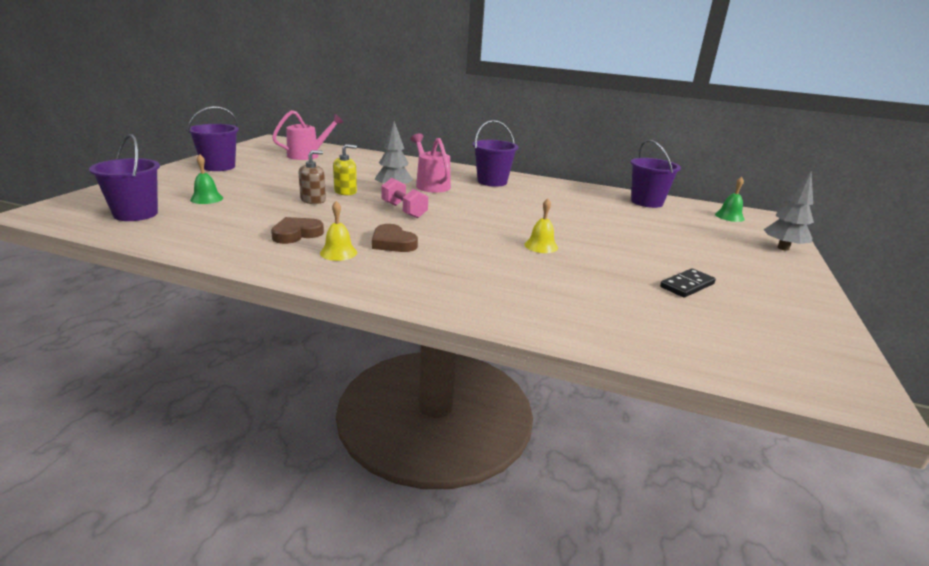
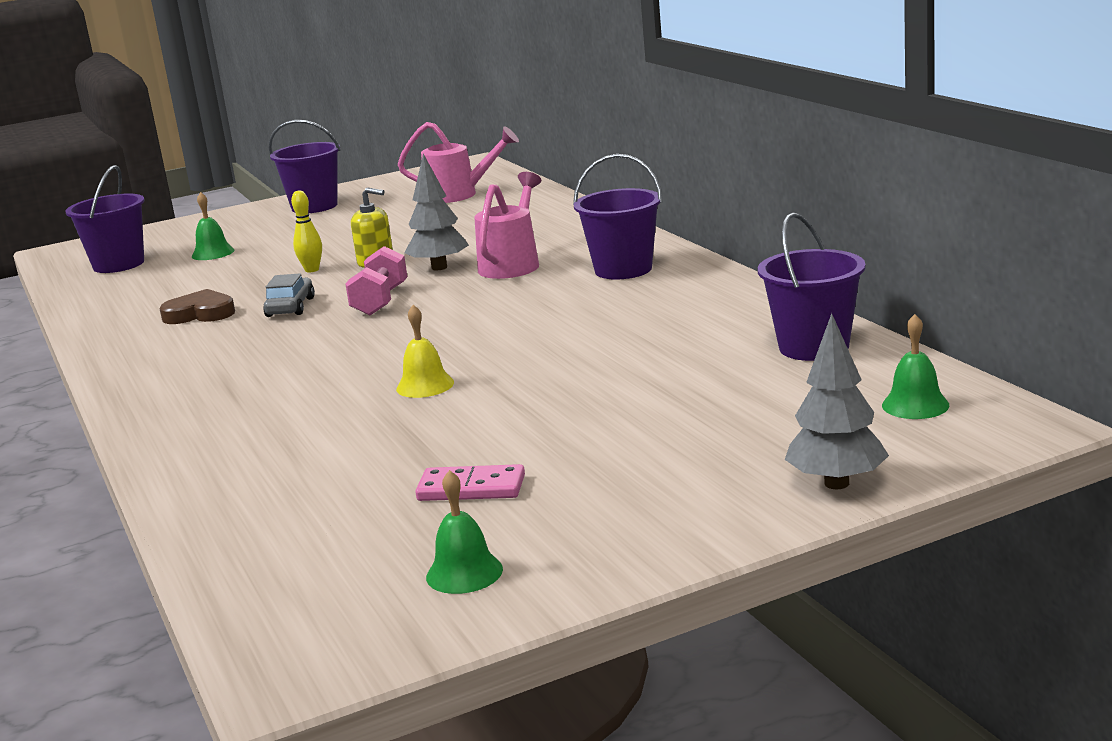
camera: 50 degrees right, 5 degrees down
brown soap dispenser [299,150,326,204] -> yellow bowling pin [291,190,322,272]
yellow bell [320,201,357,261] -> none
brown heart [372,224,418,252] -> none
black domino [660,268,716,298] -> pink domino [415,464,525,501]
none -> grey car [263,273,315,317]
none -> green bell [426,470,503,594]

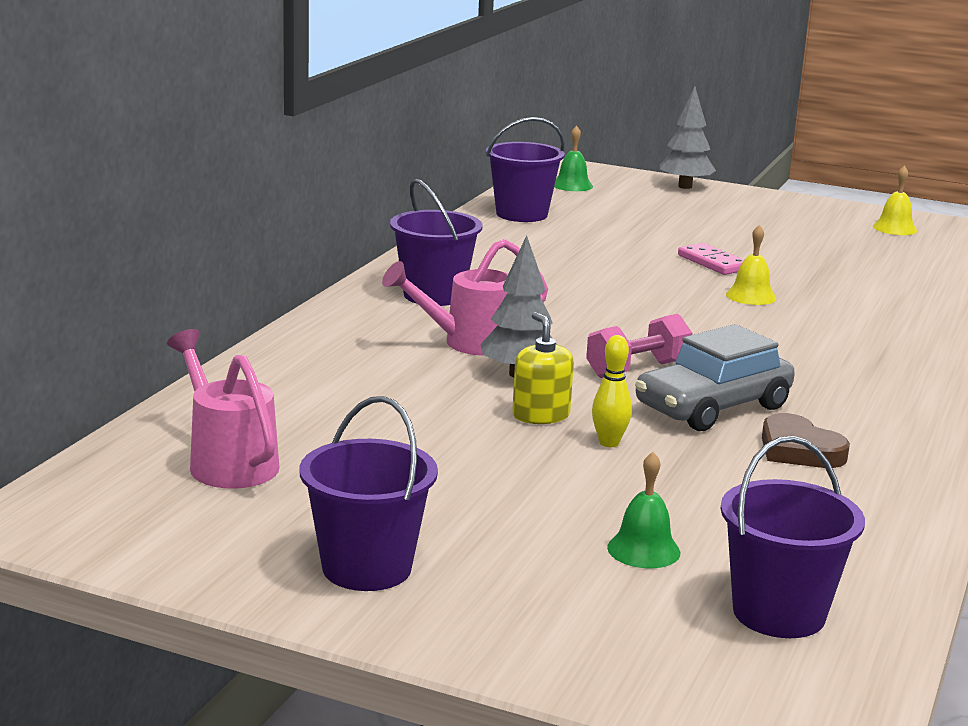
camera: 135 degrees left, 0 degrees up
grey car [263,273,315,317] -> grey car [635,324,795,431], size x1.78
pink domino [415,464,525,501] -> pink domino moved to [678,243,744,275]
green bell [426,470,503,594] -> yellow bell [873,166,917,235]

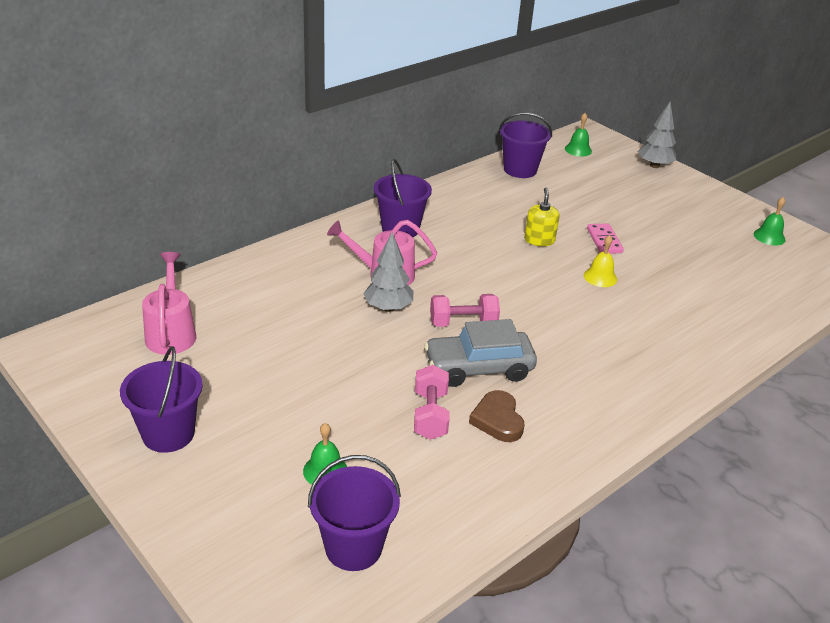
camera: 25 degrees right, 15 degrees up
yellow soap dispenser [512,312,574,424] -> yellow soap dispenser moved to [524,188,560,246]
yellow bowling pin [592,335,632,447] -> none
yellow bell [873,166,917,235] -> green bell [754,197,785,245]
none -> pink dumbbell [414,365,450,440]

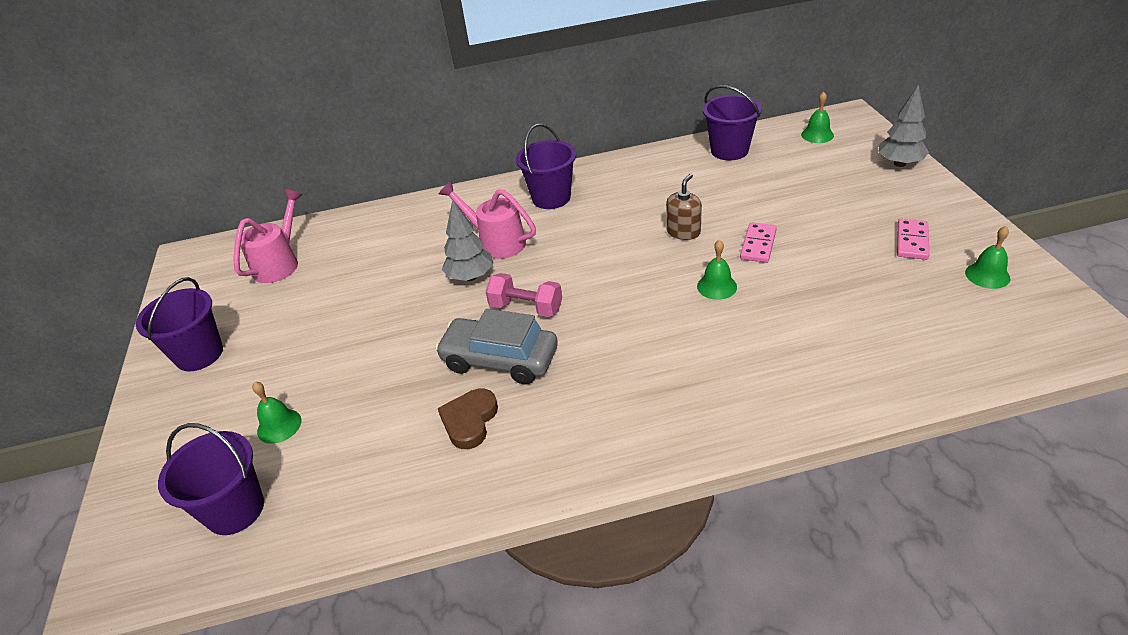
camera: 35 degrees right, 5 degrees up
pink dumbbell [414,365,450,440] -> none
yellow soap dispenser [524,188,560,246] -> brown soap dispenser [666,174,702,240]
yellow bell [584,235,617,287] -> green bell [697,240,737,300]
none -> pink domino [897,219,929,260]

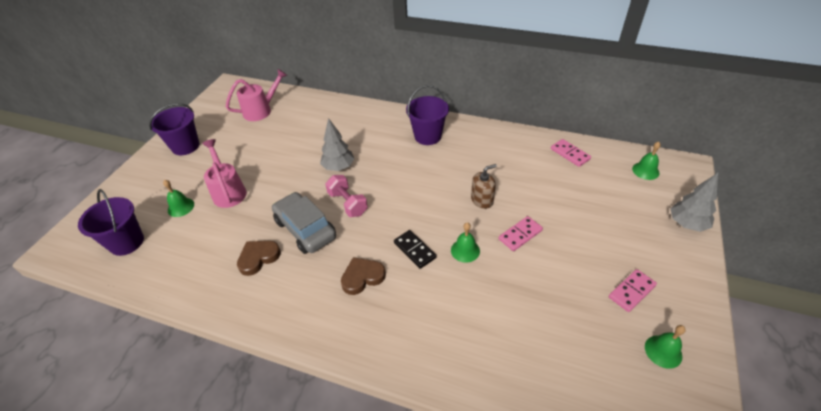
camera: 30 degrees right, 5 degrees up
pink watering can [439,181,536,259] -> pink watering can moved to [202,139,247,208]
purple bucket [703,85,762,160] -> pink domino [551,139,591,167]
none -> brown heart [341,257,386,295]
none -> black domino [394,230,437,269]

